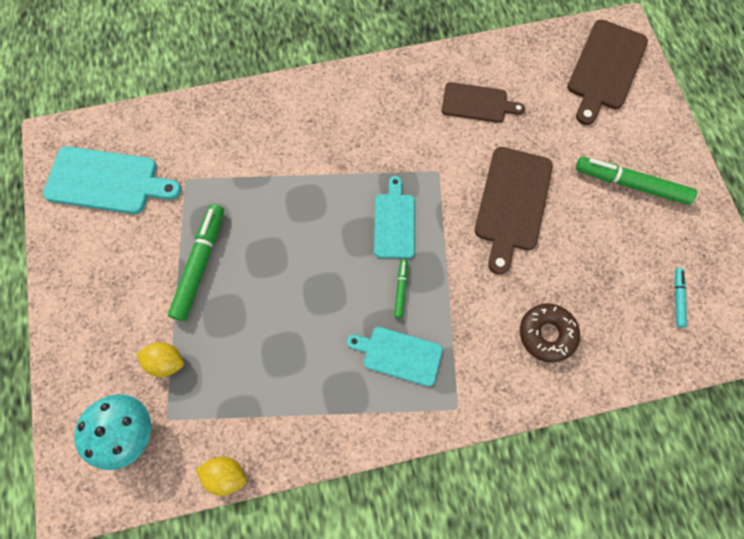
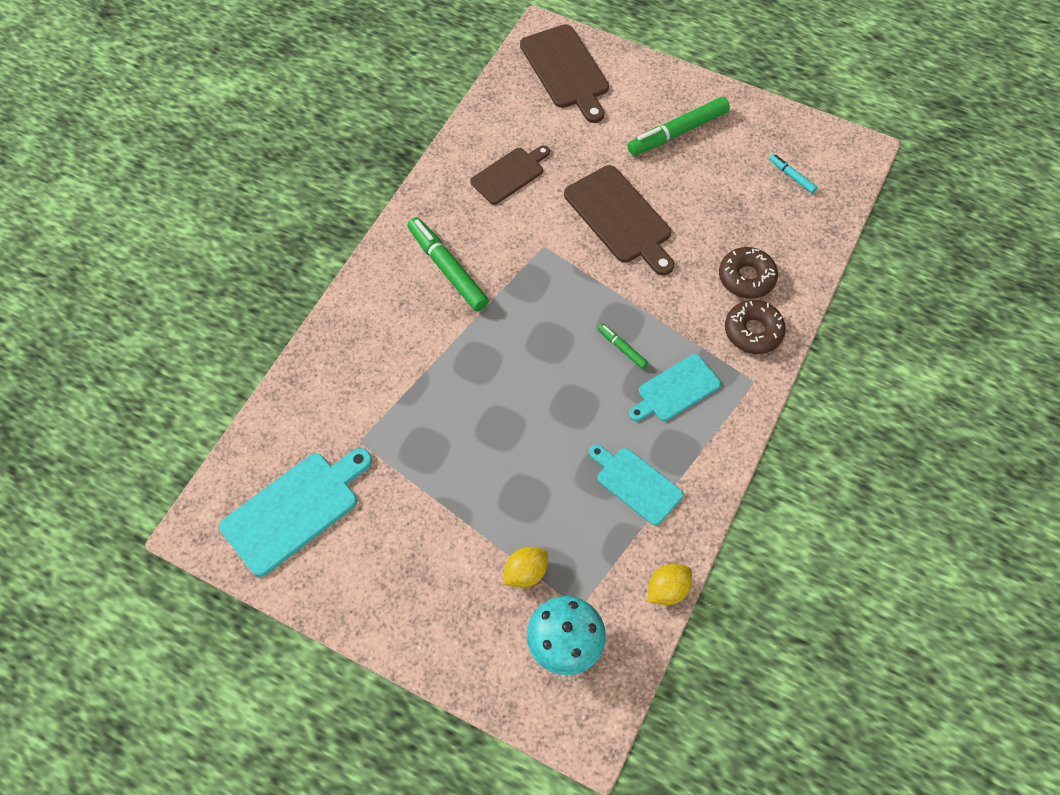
camera: 50 degrees left, 10 degrees down
green marker [168,204,224,321] -> green marker moved to [407,217,489,311]
turquoise cutting board [374,176,415,258] -> turquoise cutting board moved to [589,444,683,526]
none -> brown donut [725,300,786,354]

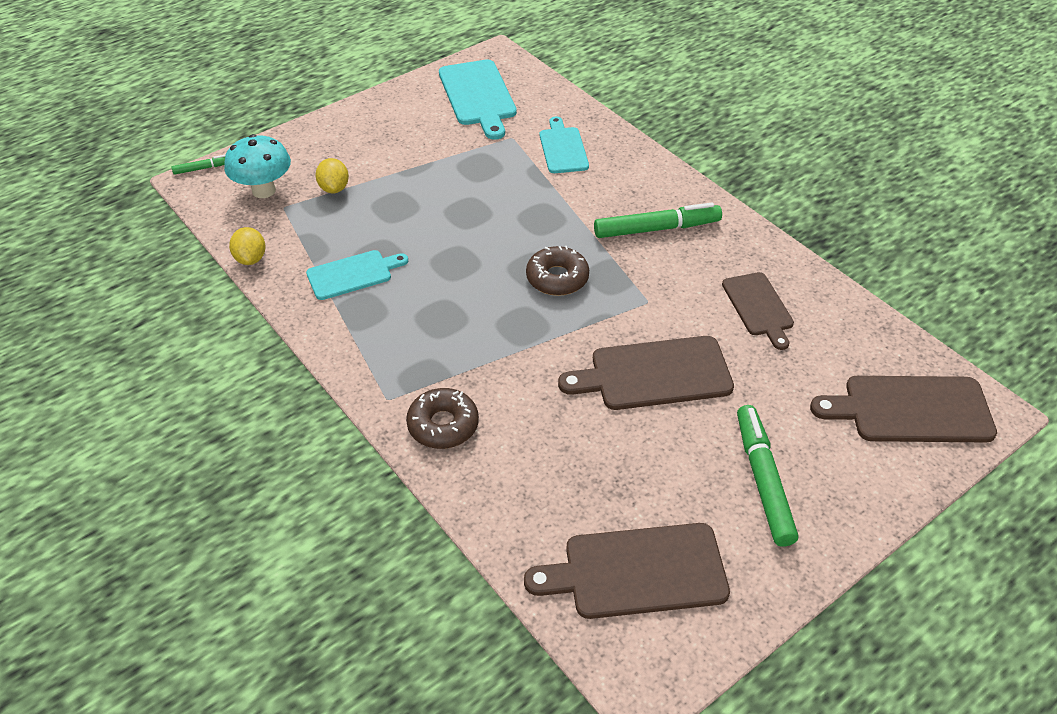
camera: 115 degrees right, 15 degrees down
green marker [598,324,648,369] -> green marker moved to [171,154,226,175]
turquoise cutting board [629,354,721,421] -> turquoise cutting board moved to [540,116,589,173]
brown donut [719,247,778,299] -> brown donut moved to [526,246,589,296]
turquoise marker [769,154,817,193] -> brown cutting board [524,523,730,619]

